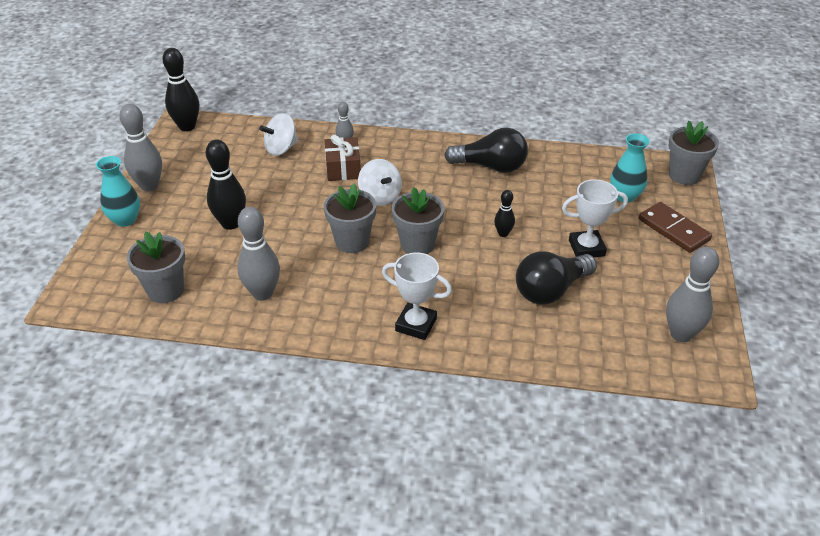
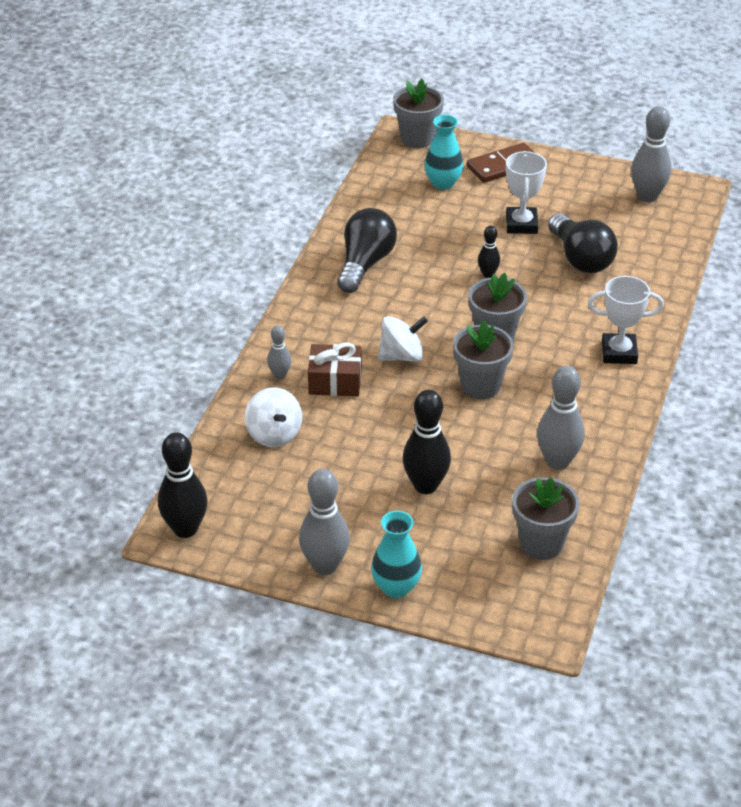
camera: 80 degrees left, 0 degrees up
white trophy [382,252,452,340] -> white trophy turned 60 degrees clockwise [588,276,664,364]

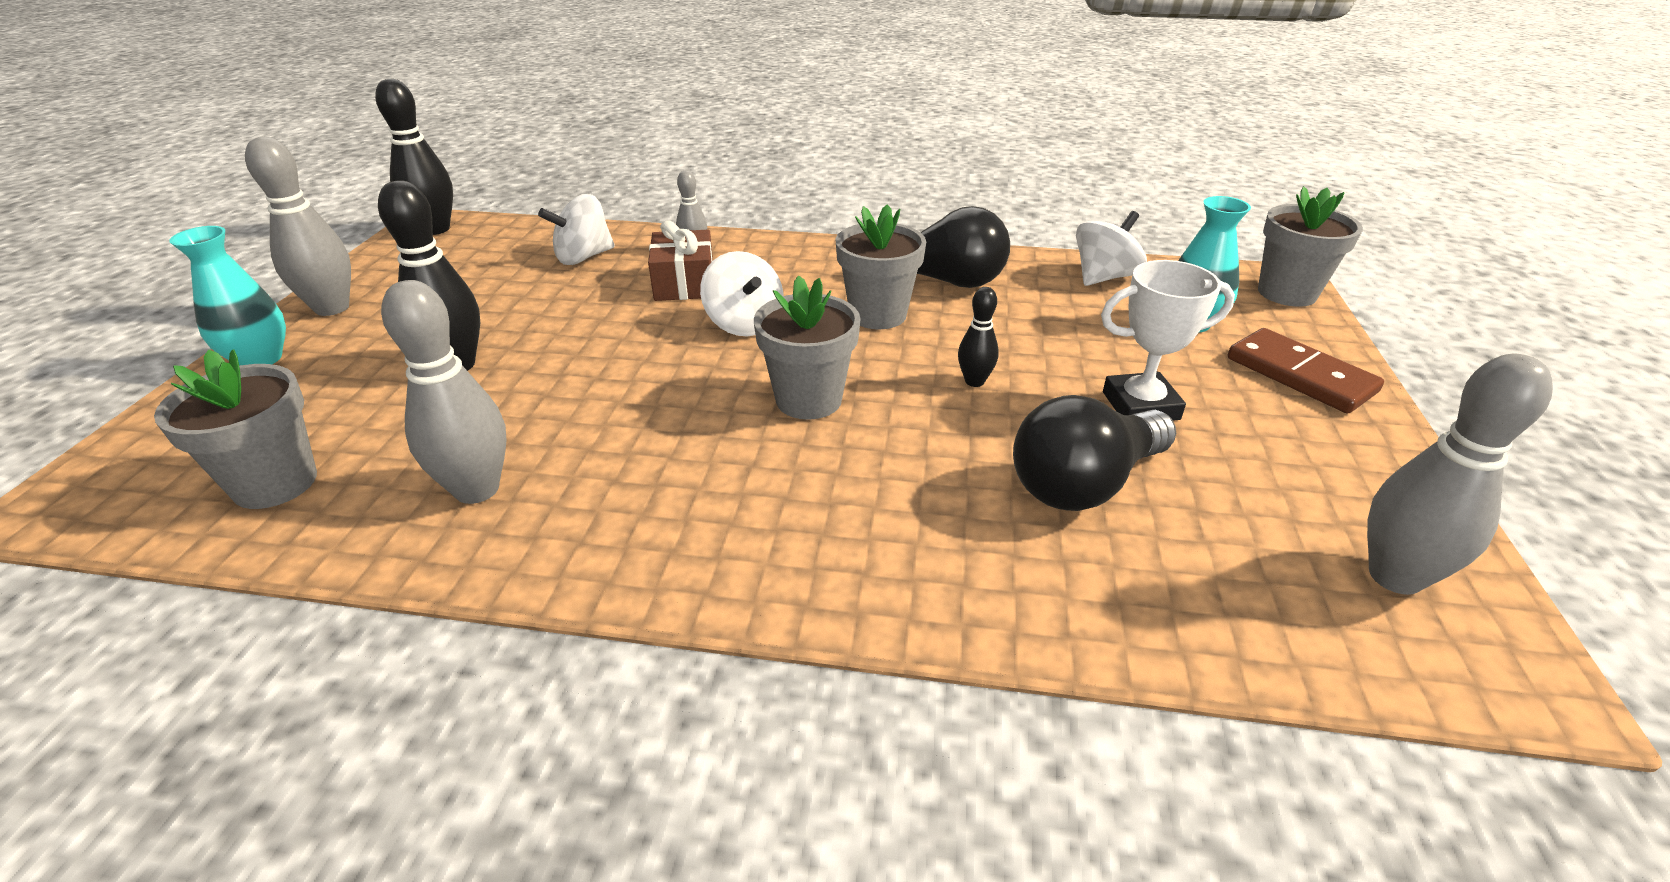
camera: 80 degrees right, 5 degrees down
grey flower pot [453,320,514,399] -> grey flower pot moved to [835,204,926,329]
white trophy [588,276,664,364] -> none
none -> white spinning top [1076,211,1147,286]

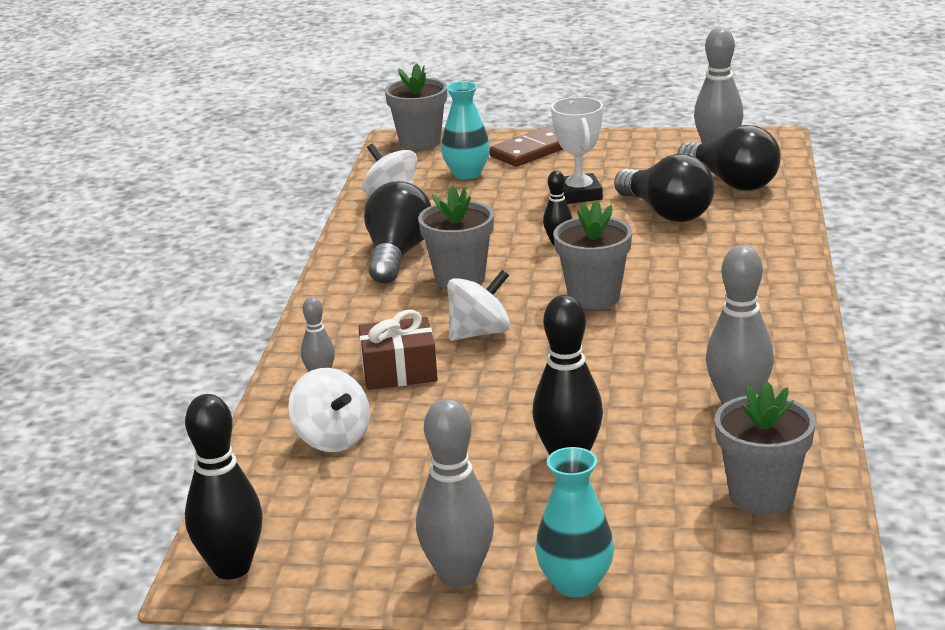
camera: 90 degrees left, 10 degrees down
none -> black light bulb [678,125,781,191]

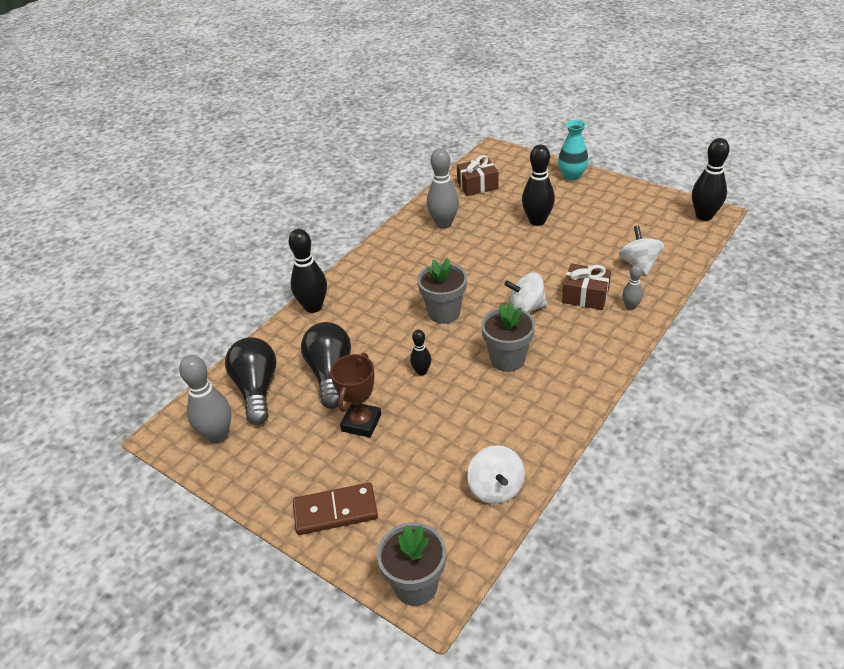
camera: 150 degrees left, 15 degrees up
black light bulb [364,181,431,284] -> none
grey bowling pin [416,399,494,588] -> none
turquoise vase [441,81,490,179] -> none
white trophy [551,97,603,204] -> brown trophy [330,353,381,438]
grey flower pot [715,381,815,515] -> brown gift [457,155,498,196]
none -> black bowling pin [289,229,327,313]

